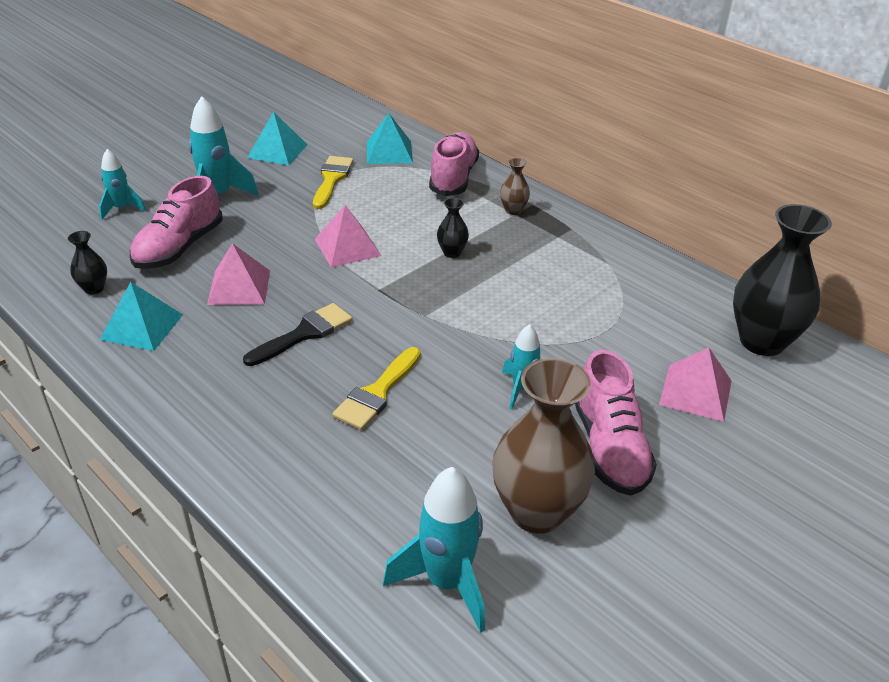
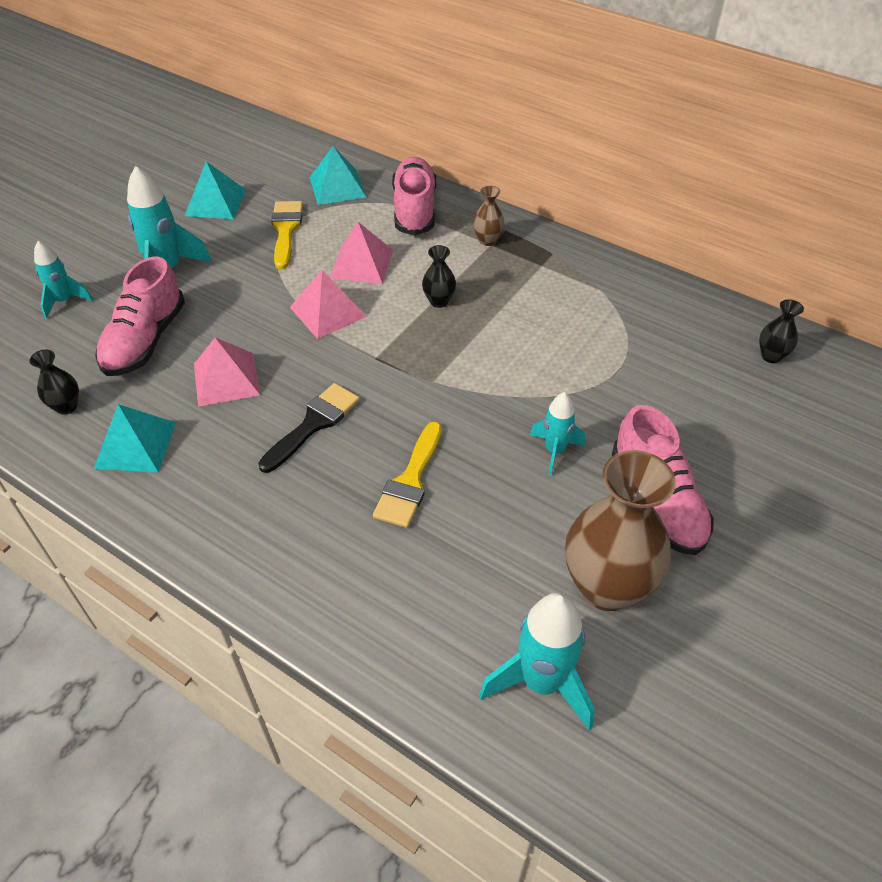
camera: 10 degrees left, 10 degrees up
pink pyramid [659,347,732,422] -> pink pyramid moved to [330,222,393,284]
black vase [733,204,832,356] -> black vase [759,299,804,363], size x0.45

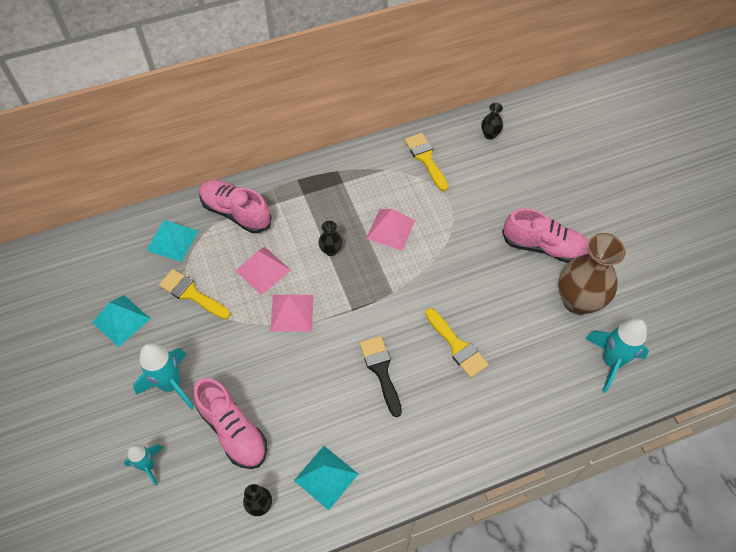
camera: 55 degrees left, 10 degrees up
pink pyramid [194,338,260,407] -> pink pyramid moved to [366,209,415,251]
brown vase [473,186,505,246] -> none
turquoise rocket [530,392,586,476] -> none
none -> yellow brush [405,133,448,191]

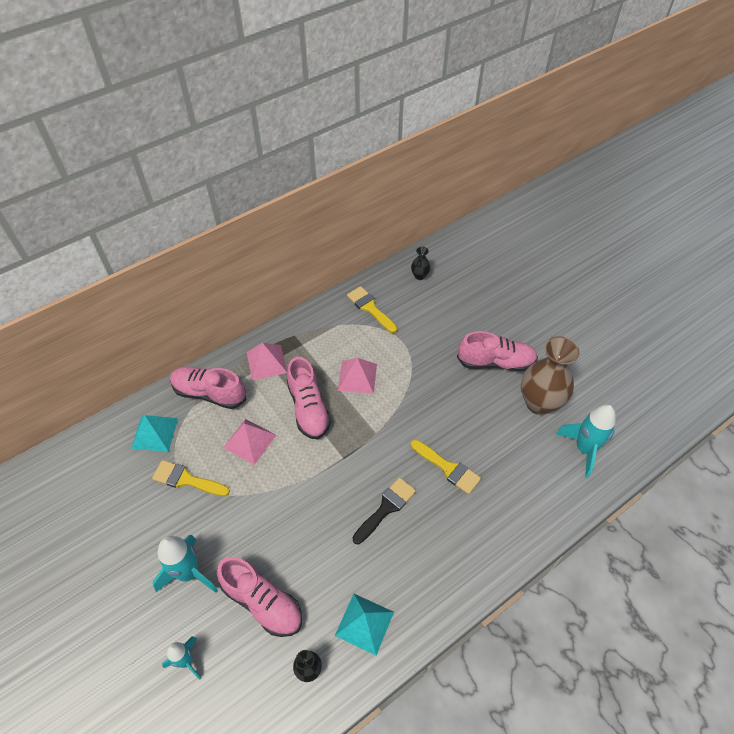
camera: 15 degrees left, 5 degrees down
turquoise pyramid [92,295,150,347] -> none
pink pyramid [270,295,313,332] -> pink pyramid moved to [247,343,287,381]
black vase [318,221,342,256] -> pink shoe [287,357,331,440]
black brush [360,336,402,417] -> black brush turned 75 degrees clockwise [353,477,416,544]

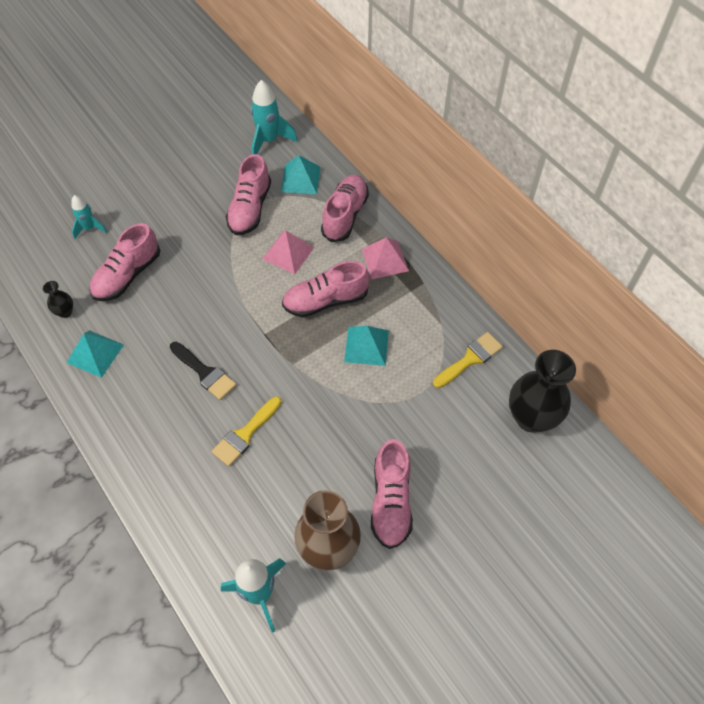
camera: 90 degrees right, 5 degrees up
yellow brush [152,460,230,496] -> pink shoe [226,154,271,235]
turquoise rocket [152,535,218,593] -> turquoise rocket moved to [251,80,298,154]
pink pyramid [338,358,377,394] -> turquoise pyramid [344,326,389,366]
black vase [411,247,431,280] -> black vase [509,350,576,433], size x2.23

